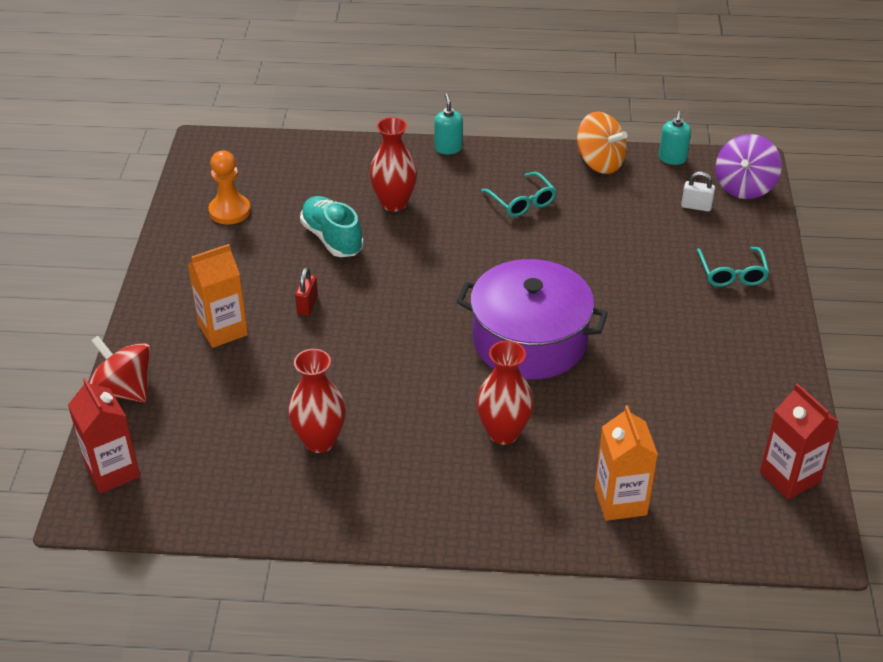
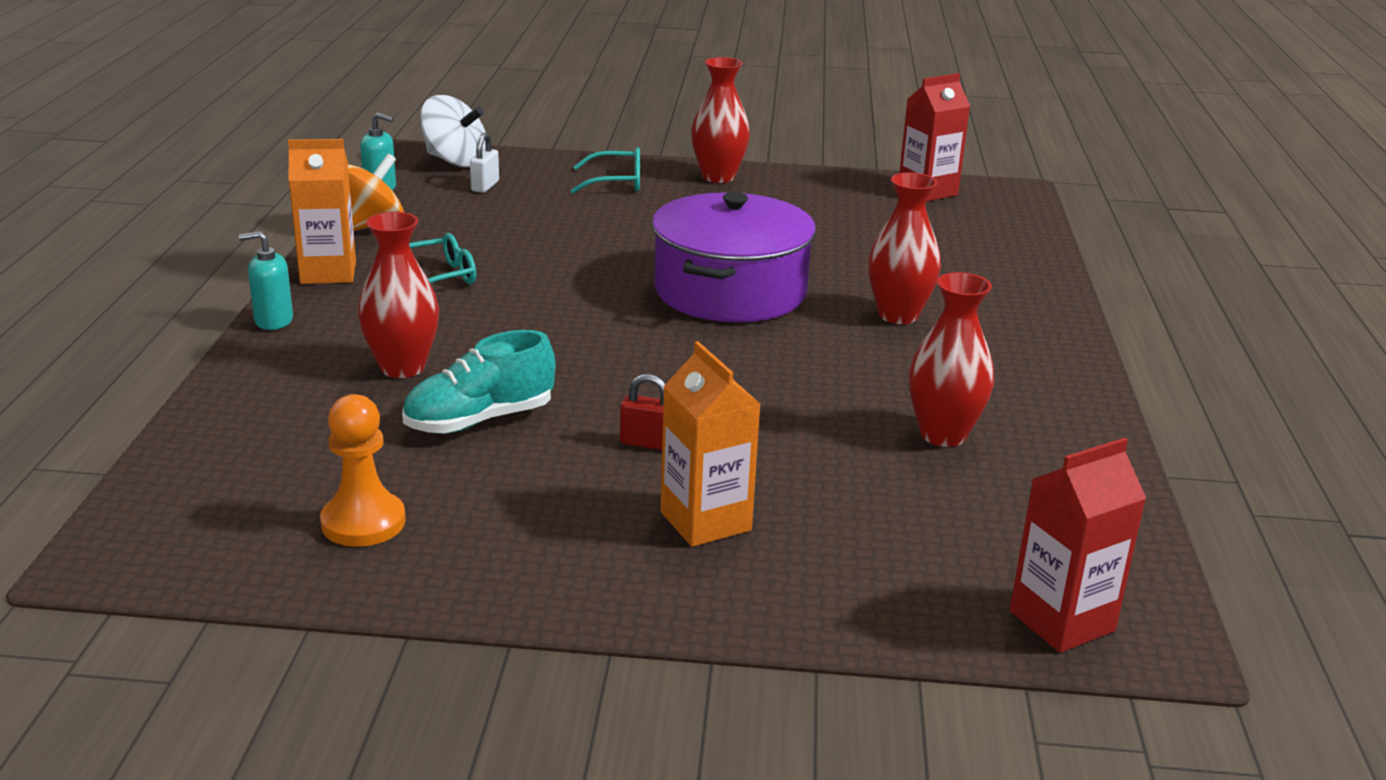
camera: 90 degrees left, 15 degrees down
red spinning top [89,336,151,403] -> none
orange carton [595,405,658,521] -> orange carton moved to [288,139,356,284]
purple spinning top [716,134,782,199] -> white spinning top [420,95,486,167]
none -> red vase [691,57,750,183]

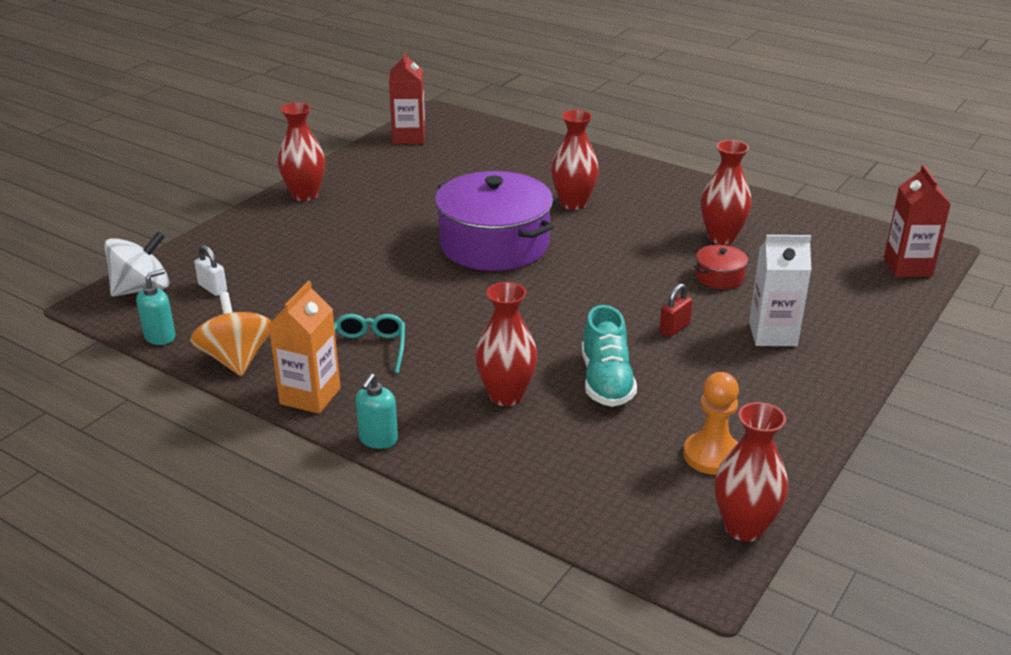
camera: 60 degrees left, 5 degrees up
turquoise glasses [570,147,640,193] -> none
orange carton [660,341,760,547] -> white carton [749,235,812,346]
none -> red pot [694,245,749,289]
none -> red vase [715,402,788,542]

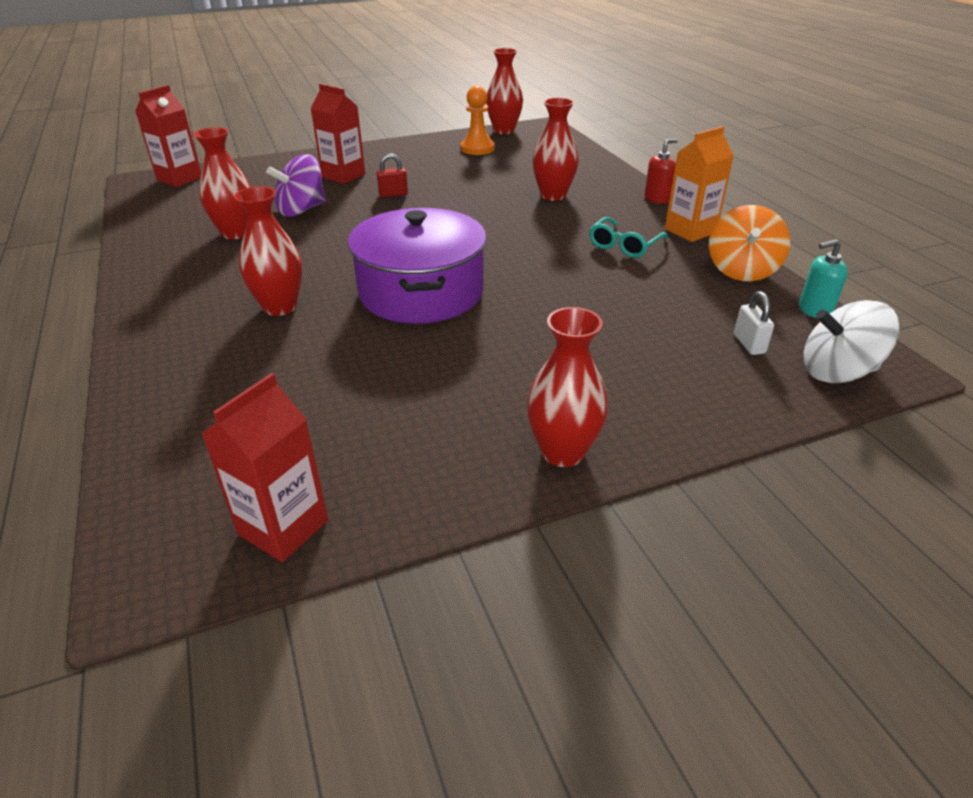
camera: 145 degrees left, 5 degrees up
turquoise soap dispenser [355,373,398,449] -> red soap dispenser [644,139,678,204]
turquoise shoe [582,305,637,407] -> none
red pot [694,245,749,289] -> purple spinning top [266,154,326,217]
white carton [749,235,812,346] -> red carton [311,84,365,184]

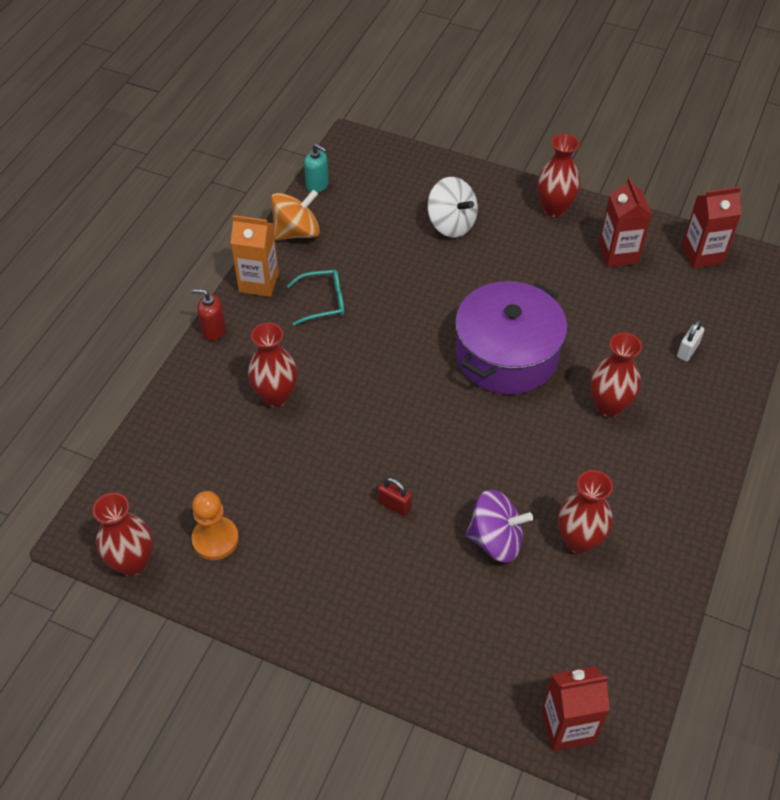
camera: 135 degrees left, 15 degrees up
red carton [311,84,365,184] -> red carton moved to [599,177,652,267]
white padlock [734,291,774,355] -> white padlock moved to [677,320,705,362]
white spinning top [804,300,900,383] -> white spinning top moved to [427,177,478,238]

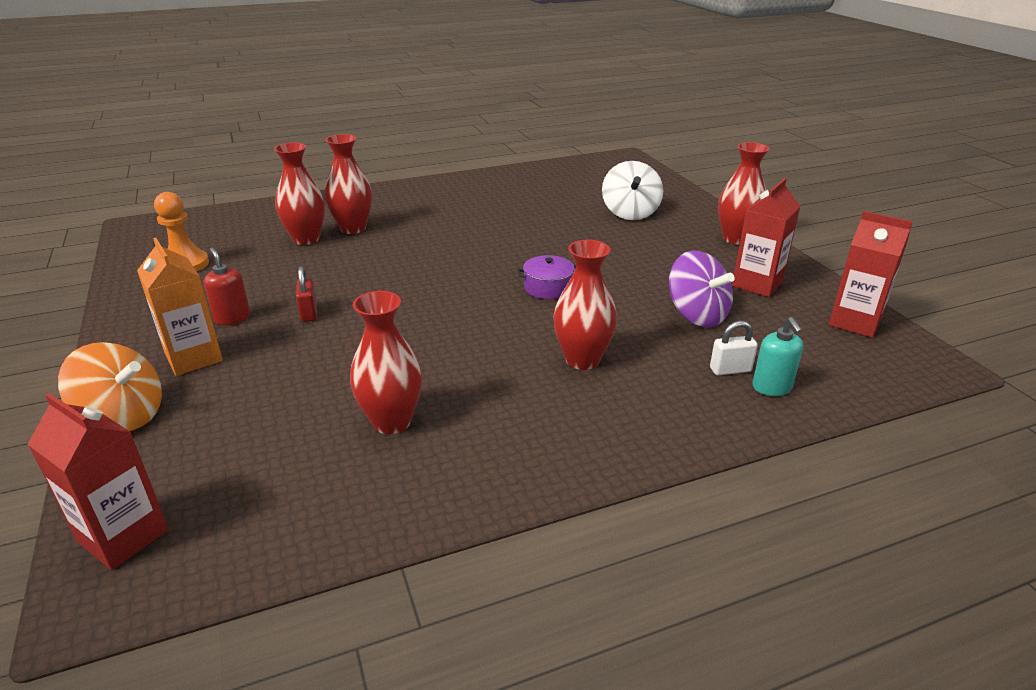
camera: 45 degrees right, 20 degrees down
red vase [93,493,153,576] -> red vase moved to [274,142,325,245]
red soap dispenser [192,289,226,341] -> red soap dispenser moved to [204,248,250,325]
orange carton [231,215,279,297] -> orange carton moved to [137,238,223,376]
orange spinning top [271,190,320,240] -> orange spinning top moved to [58,342,162,431]
turquoise glasses [287,270,344,326] -> none
turquoise soap dispenser [304,144,329,193] -> turquoise soap dispenser moved to [752,317,803,396]
purple pot [455,281,567,394] -> purple pot [517,255,576,299], size x0.42
purple spinning top [465,489,533,563] -> purple spinning top moved to [669,250,735,327]

